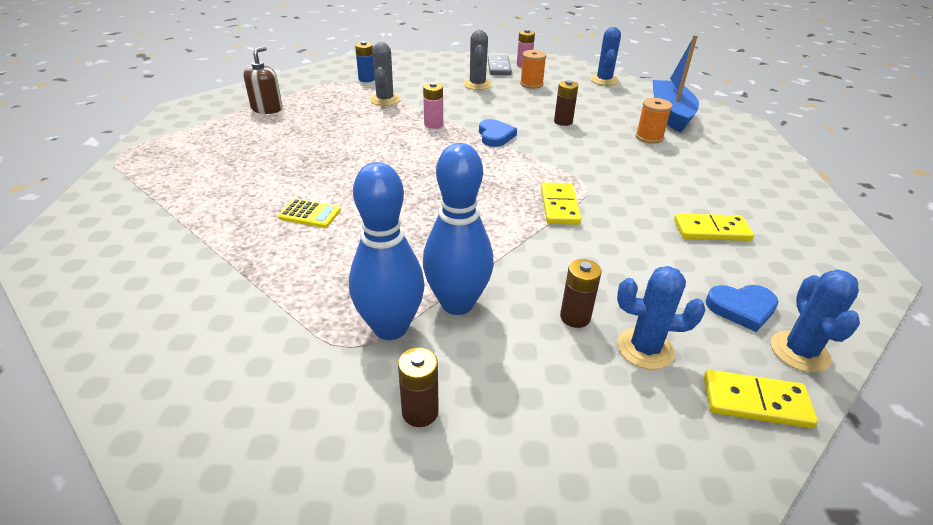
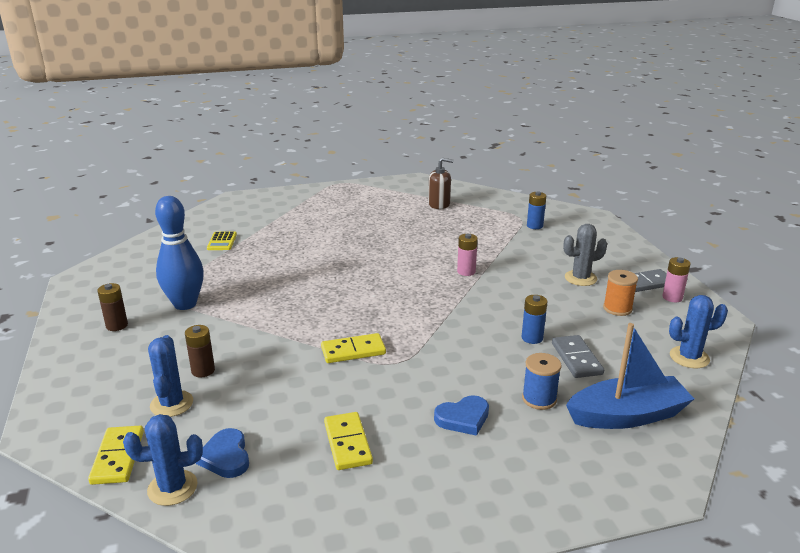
camera: 75 degrees right, 10 degrees down
yellow calculator [278,199,341,228] -> yellow calculator moved to [207,232,237,250]
grey cactus [370,42,400,106] -> none
blue bowling pin [423,143,494,315] -> none
blue heart [479,119,517,147] -> blue heart moved to [434,395,489,436]
brown battery [554,80,578,126] -> blue battery [522,295,548,344]
orange spool [636,98,672,144] -> blue spool [522,353,561,410]
none -> grey domino [552,335,604,378]

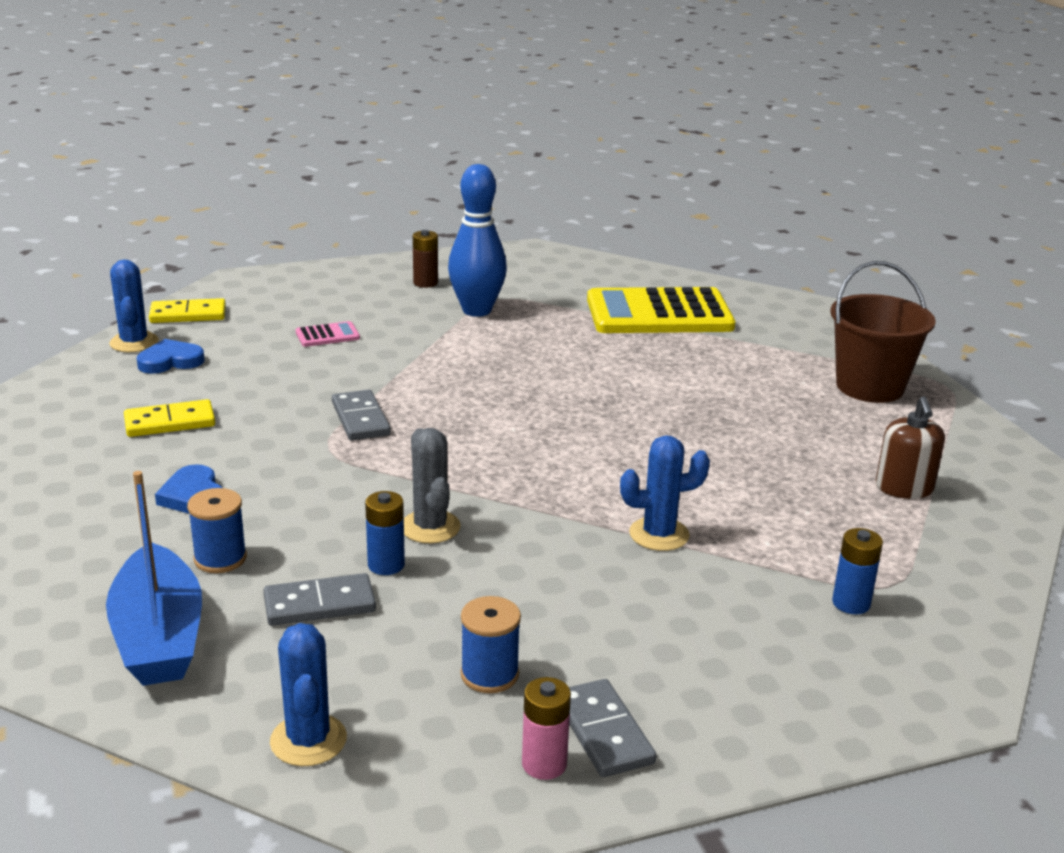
camera: 85 degrees right, 0 degrees up
blue cactus [148,335,193,417] -> blue cactus moved to [620,435,710,551]
brown battery [185,325,215,377] -> pink calculator [296,321,360,347]
yellow calculator [207,232,237,250] -> yellow calculator [587,287,736,333], size x2.48
yellow domino [321,333,386,363] -> grey domino [332,390,391,441]
pink battery [457,234,478,276] -> none
grey cactus [563,224,607,286] -> grey cactus moved to [404,428,461,543]
orange spool [603,270,638,316] -> blue spool [461,596,521,693]
none -> brown bucket [830,261,936,403]

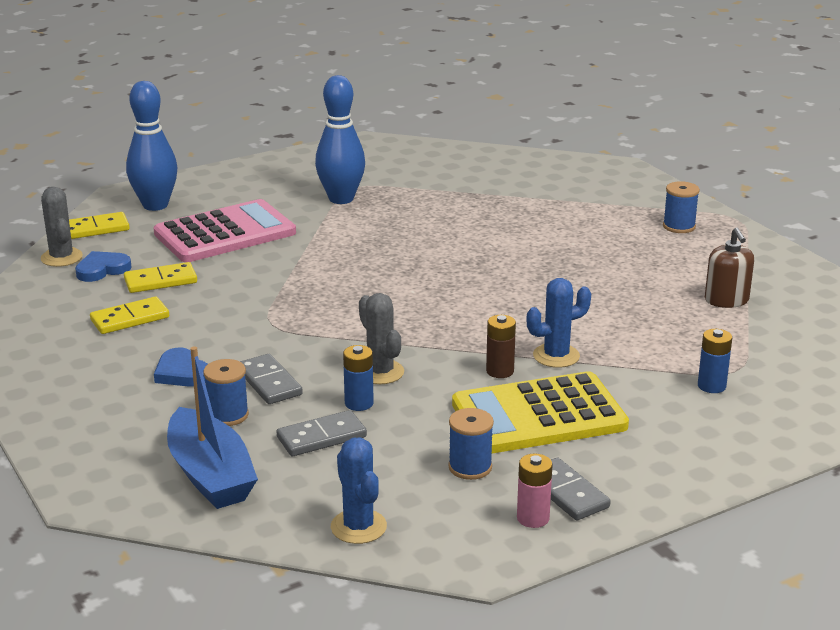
camera: 10 degrees left, 0 degrees up
blue cactus [109,259,159,352] -> grey cactus [41,187,83,267]
pink calculator [296,321,360,347] -> pink calculator [153,199,296,262], size x2.48
grey domino [332,390,391,441] -> grey domino moved to [240,354,303,404]
brown battery [413,230,438,288] -> brown battery moved to [486,315,516,378]
yellow calculator [587,287,736,333] -> yellow calculator moved to [452,371,629,454]
brown bucket [830,261,936,403] -> blue spool [663,181,700,233]
none -> yellow domino [124,262,197,293]
none -> blue bowling pin [126,81,177,211]

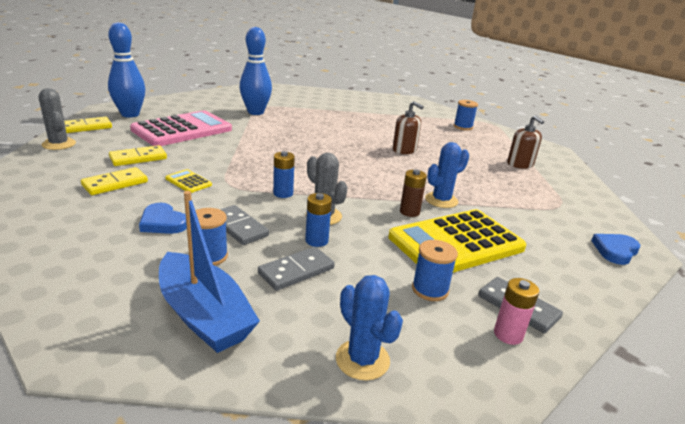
camera: 15 degrees left, 0 degrees up
blue heart [75,251,132,282] -> blue heart moved to [591,234,640,265]
blue battery [698,329,732,393] -> blue battery moved to [273,151,295,198]
none -> yellow calculator [165,169,212,193]
none -> brown soap dispenser [393,101,424,154]

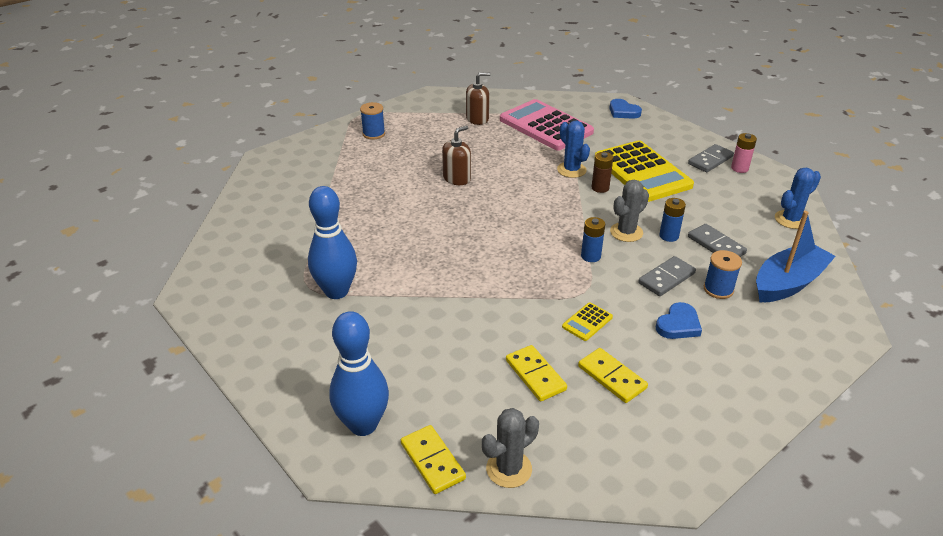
camera: 85 degrees left, 10 degrees up
pink calculator [130,110,232,146] -> pink calculator moved to [500,99,594,151]
blue spool [412,240,458,301] -> none

